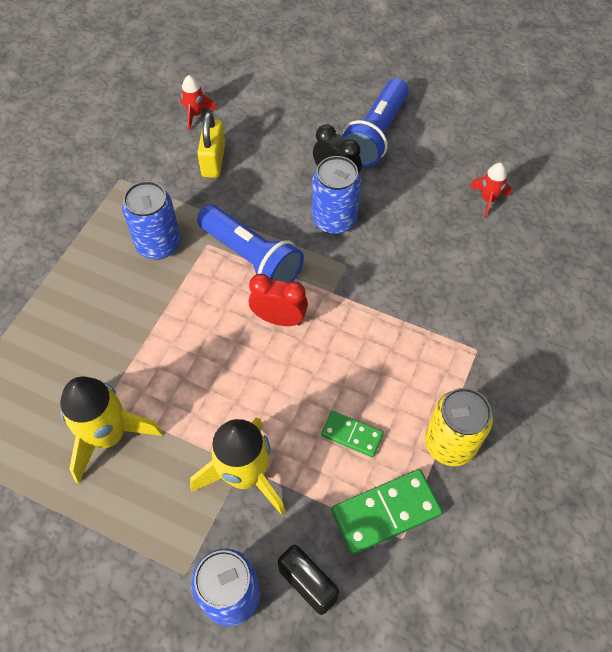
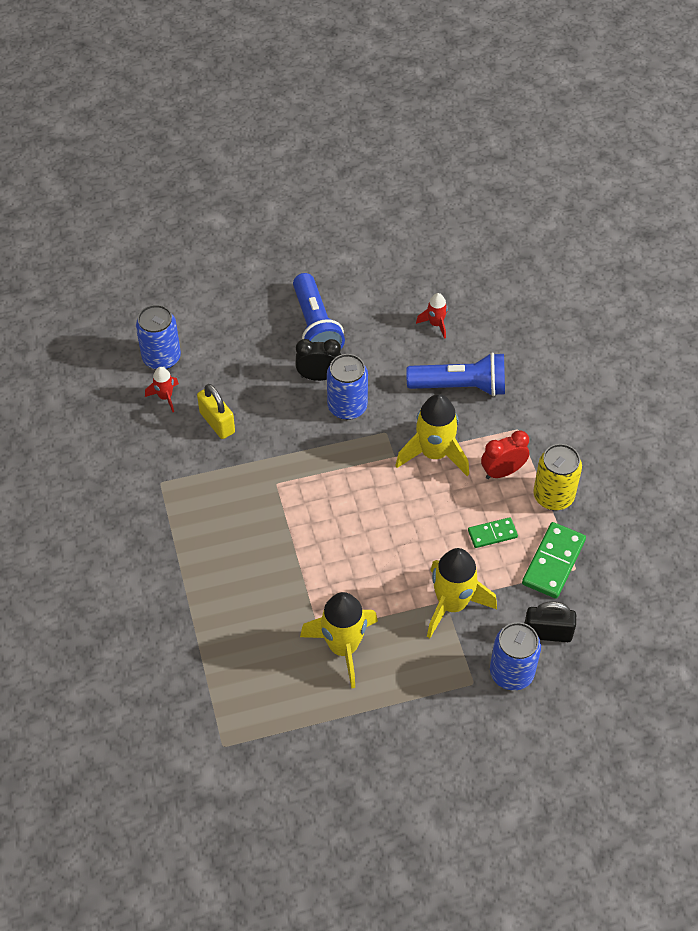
camera: 40 degrees left, 5 degrees down
blue can [122,181,181,259] -> blue can moved to [136,305,181,370]
blue flashlight [197,205,304,283] -> blue flashlight moved to [406,352,505,397]
red clock [249,274,308,326] -> red clock moved to [481,430,529,479]
none -> yellow rocket [395,394,469,476]

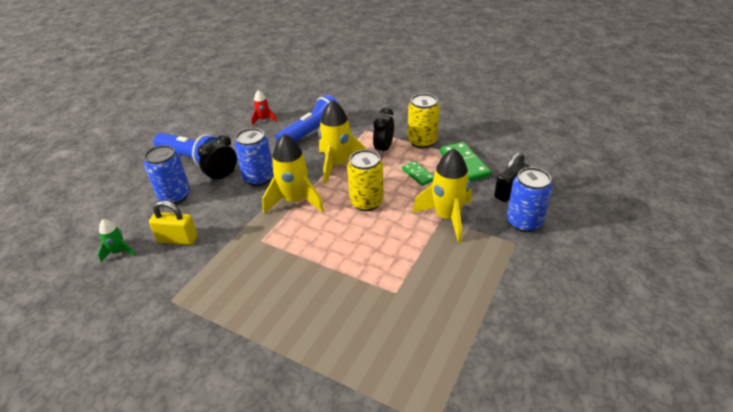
camera: 45 degrees left, 15 degrees down
blue can [136,305,181,370] -> blue can moved to [144,145,190,204]
red rocket [145,367,179,412] -> green rocket [98,219,136,262]
yellow rocket [300,592,378,689] -> yellow rocket moved to [262,134,324,213]
green domino [468,517,518,548] -> green domino turned 60 degrees counterclockwise [402,161,434,186]
red clock [481,430,529,479] -> black clock [373,107,394,156]
none -> yellow can [347,150,384,211]

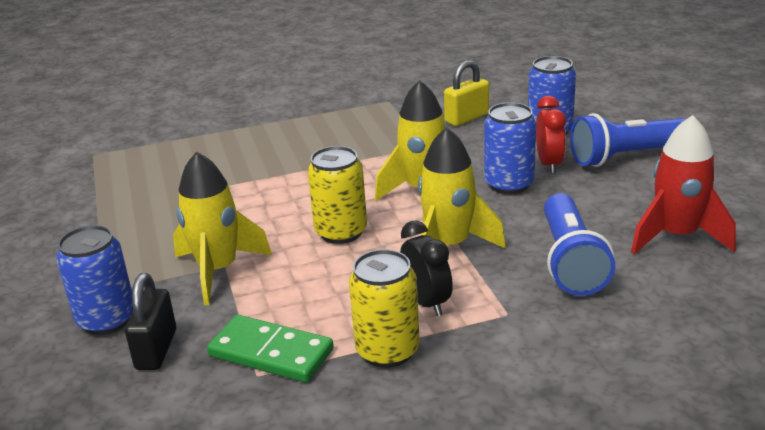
camera: 135 degrees right, 10 degrees down
green rocket [98,219,136,262] -> none
black clock [197,135,237,183] -> red clock [536,96,566,174]
red rocket [251,90,277,126] -> red rocket [631,115,736,254], size x1.95
green domino [402,161,434,186] -> none

